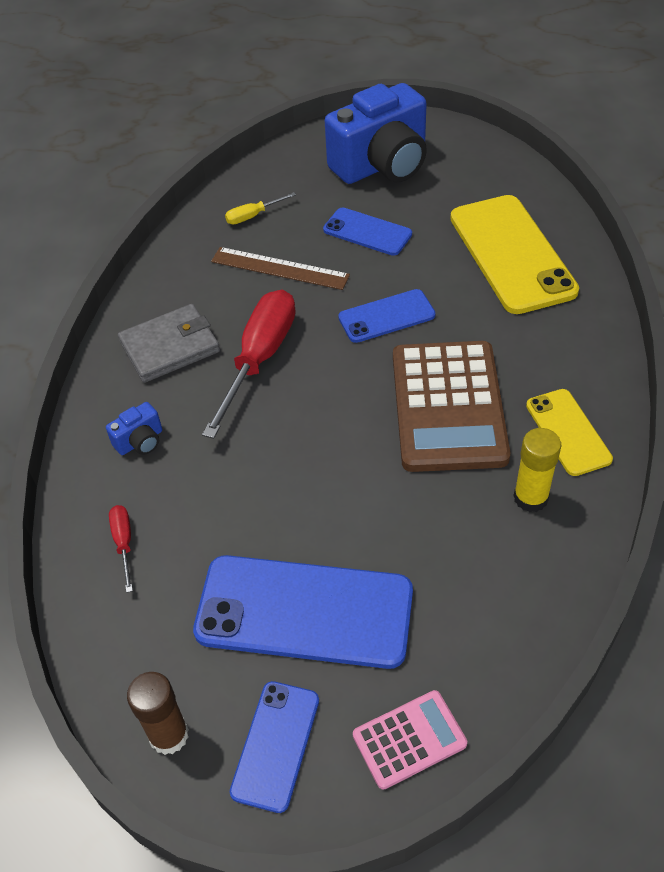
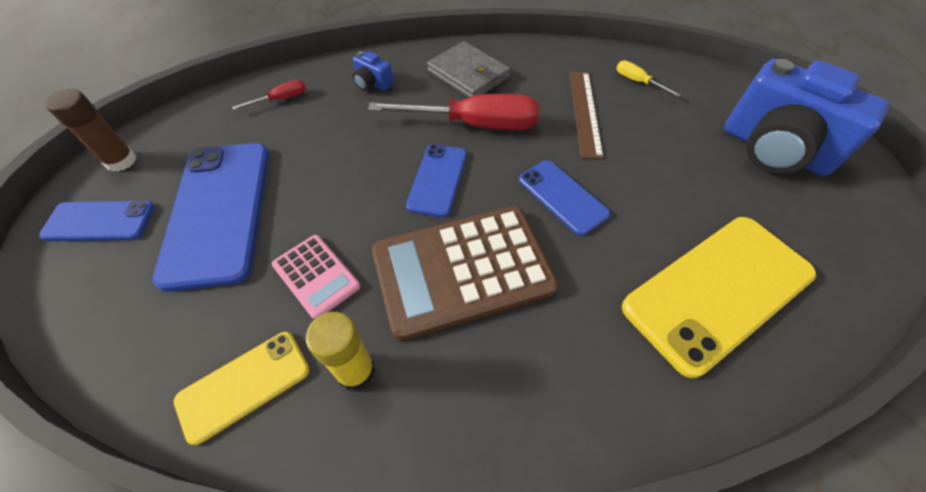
camera: 70 degrees right, 5 degrees up
blue phone [323,208,412,256] -> blue phone moved to [406,144,467,217]
pink calculator [353,690,467,790] -> pink calculator moved to [272,235,360,319]
yellow phone [526,389,613,476] -> yellow phone moved to [174,332,310,445]

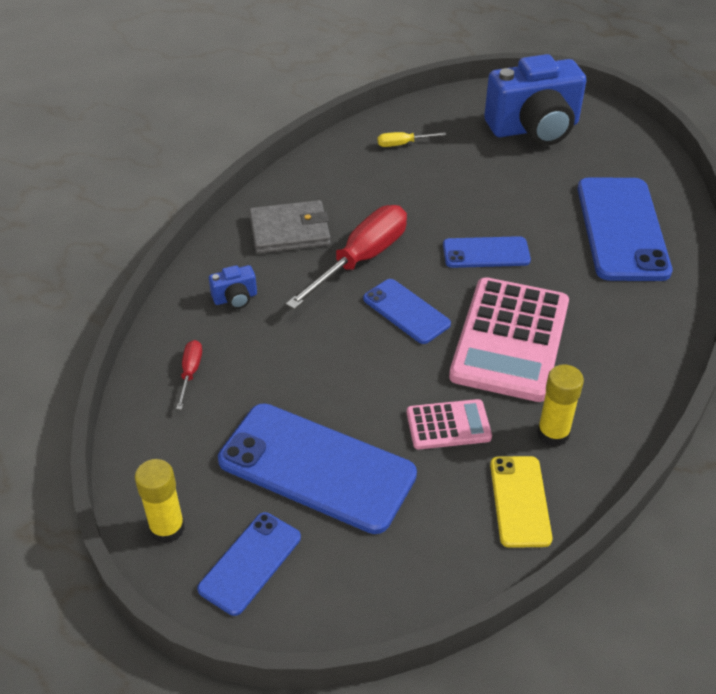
camera: 55 degrees left, 10 degrees down
brown glue stick [45,89,136,172] -> yellow glue stick [135,459,185,544]
brown calculator [372,206,559,341] -> pink calculator [449,277,569,402]
brown ruler [569,72,604,159] -> none
yellow phone [622,217,816,378] -> blue phone [577,177,672,281]

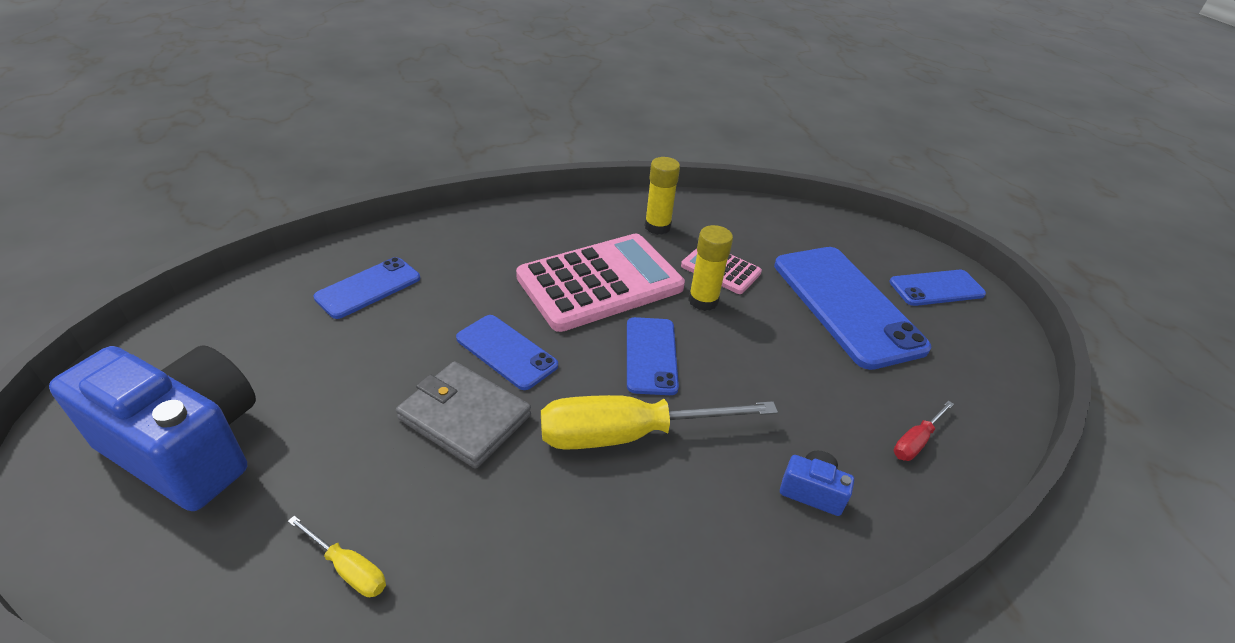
camera: 140 degrees left, 5 degrees down
yellow glue stick [135,459,185,544] -> yellow glue stick moved to [688,225,733,311]
grey wallet [249,200,331,254] -> grey wallet moved to [396,361,531,469]
red screwdriver [286,205,407,310] -> yellow screwdriver [541,395,778,450]
yellow phone [490,456,552,548] -> none
blue phone [577,177,672,281] -> blue phone [313,257,420,319], size x0.55

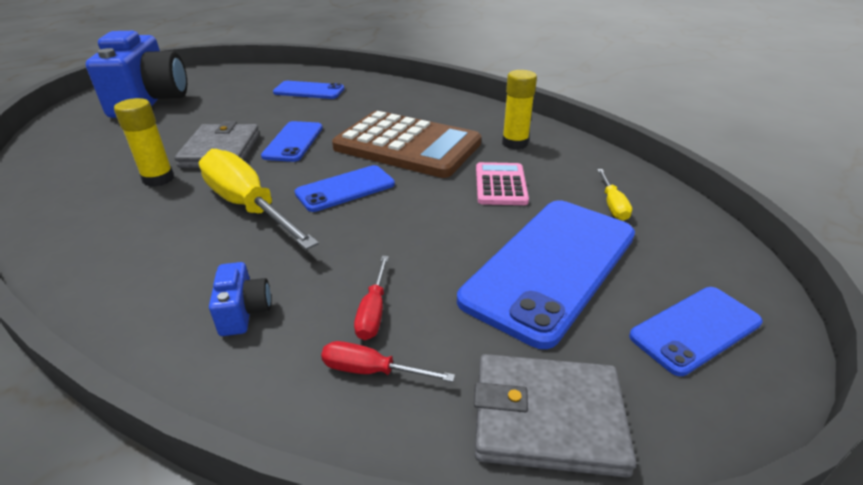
camera: 60 degrees right, 5 degrees down
yellow screwdriver [288,516,386,597] -> yellow screwdriver moved to [597,169,632,221]
pink calculator [516,234,685,332] -> brown calculator [332,111,482,178]
yellow glue stick [688,225,733,311] -> yellow glue stick moved to [114,98,174,187]
blue phone [890,270,986,306] -> blue phone turned 75 degrees counterclockwise [629,287,763,376]
none -> red screwdriver [354,256,389,340]
none -> grey wallet [474,354,636,478]

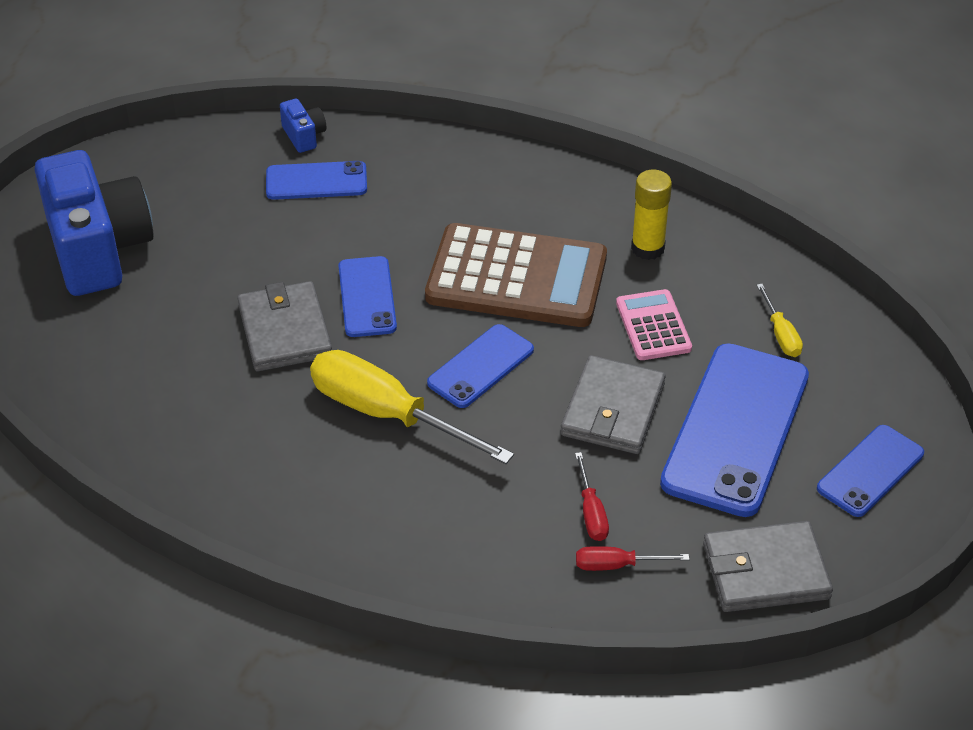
camera: 15 degrees left, 10 degrees up
yellow glue stick [114,98,174,187] -> none
blue camera [209,262,271,336] -> blue camera moved to [280,99,326,153]
none -> grey wallet [561,355,666,454]

